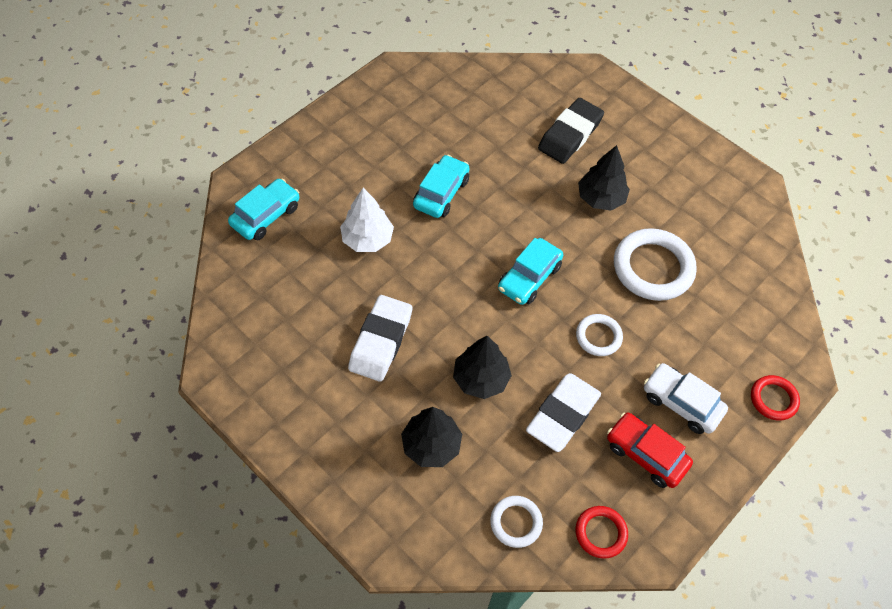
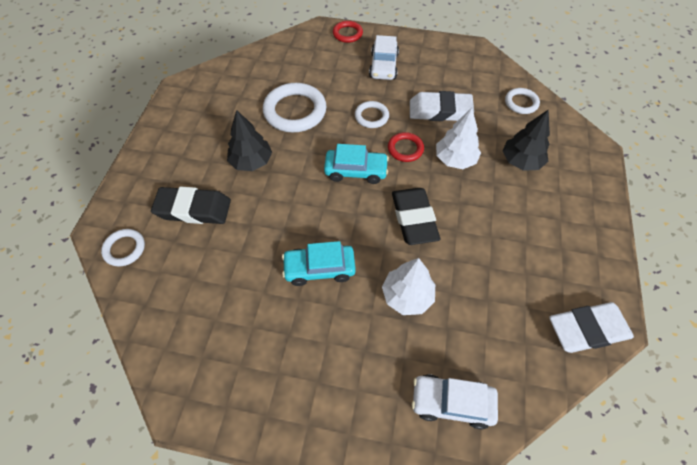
camera: 120 degrees left, 0 degrees up
turquoise car [228,178,299,240] -> white car [412,374,498,429]
white eraser [348,295,412,382] -> white eraser moved to [549,302,634,353]
black tree [453,336,512,399] -> white tree [436,108,481,169]
red ring [576,506,628,559] -> red ring moved to [388,132,424,162]
red car [607,413,693,488] -> none
none -> white ring [101,229,145,267]
none -> black eraser [392,188,440,245]

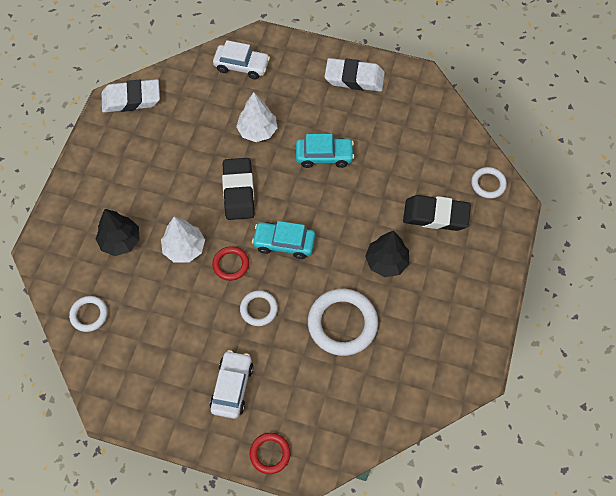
camera: 175 degrees left, 5 degrees up
white eraser [410,91,474,121] -> white eraser moved to [325,58,385,92]

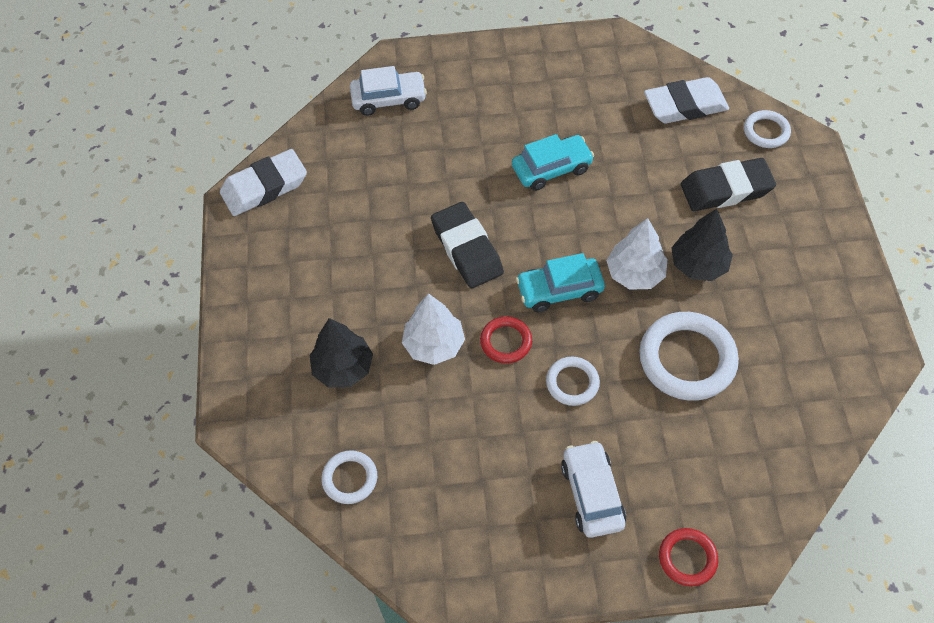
camera: 20 degrees left, 5 degrees down
white tree [236,92,277,142] -> white tree moved to [606,218,667,290]
white eraser [325,58,385,92] -> white eraser moved to [644,77,729,123]

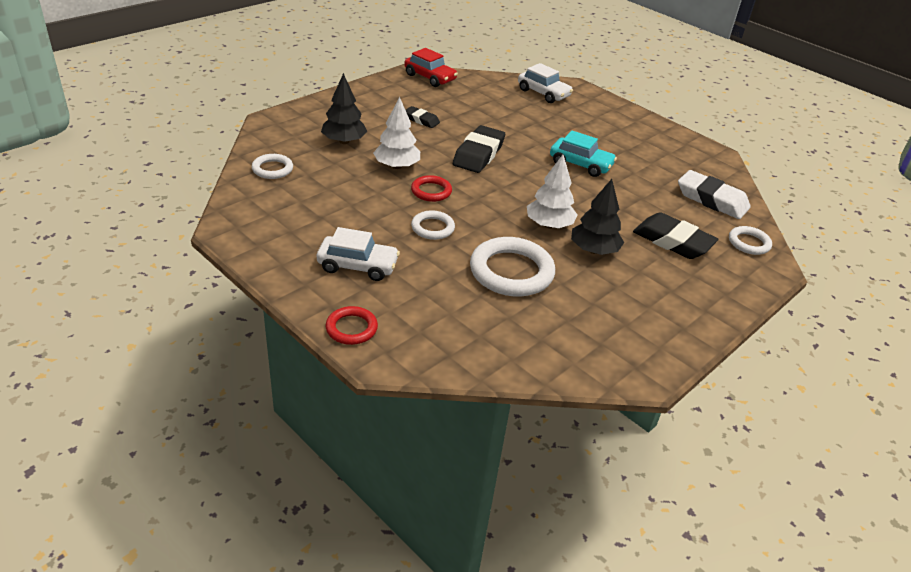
camera: 45 degrees right, 20 degrees down
white eraser [220,149,307,216] -> red car [404,48,458,87]
turquoise car [516,253,605,312] -> none
white car [561,441,626,538] -> white car turned 60 degrees clockwise [317,227,400,281]
none -> black eraser [406,106,440,128]

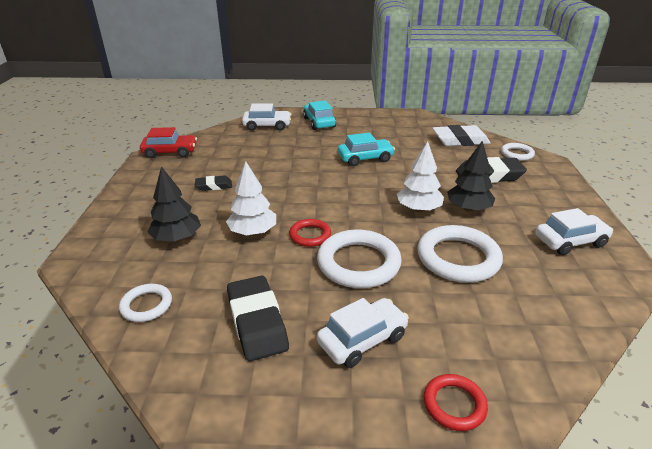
camera: 40 degrees left, 5 degrees down
white ring [411,210,455,240] -> white ring [317,229,402,288], size x1.84
black eraser [453,125,505,173] -> black eraser moved to [227,276,289,361]
none -> turquoise car [303,100,336,130]
none -> white car [535,208,613,255]

